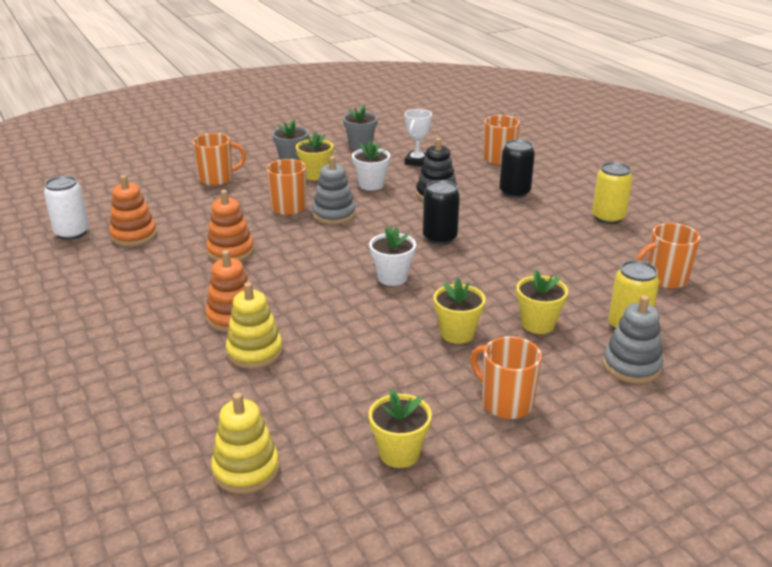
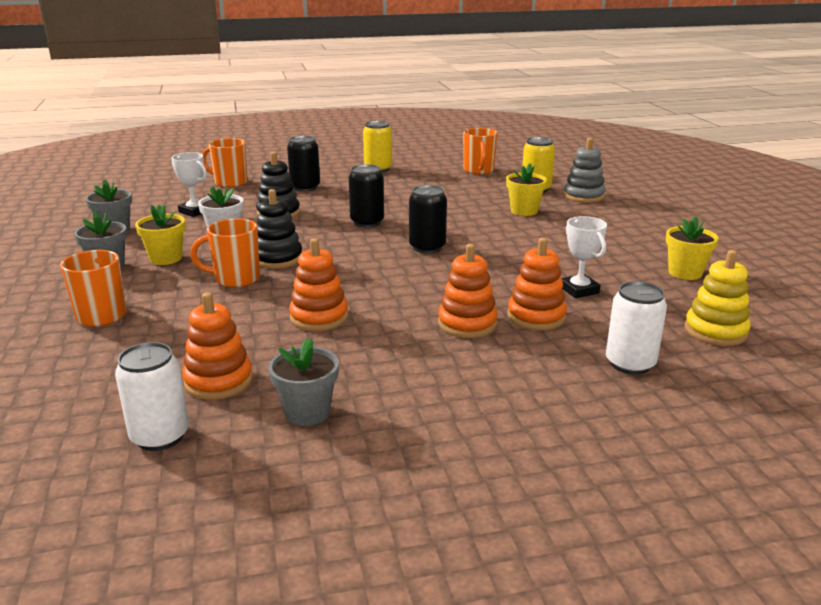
camera: 75 degrees left, 5 degrees down
yellow stacking toy [226,282,283,369] -> orange stacking toy [507,238,567,330]
grey stacking toy [312,156,356,225] -> black stacking toy [257,189,302,269]
white flower pot [369,226,416,286] -> black can [409,185,447,254]
yellow flower pot [433,278,486,344] -> none
orange mug [470,336,542,419] -> none
none -> grey flower pot [269,338,339,426]
none -> white trophy [561,216,607,298]
none -> white can [606,281,667,375]

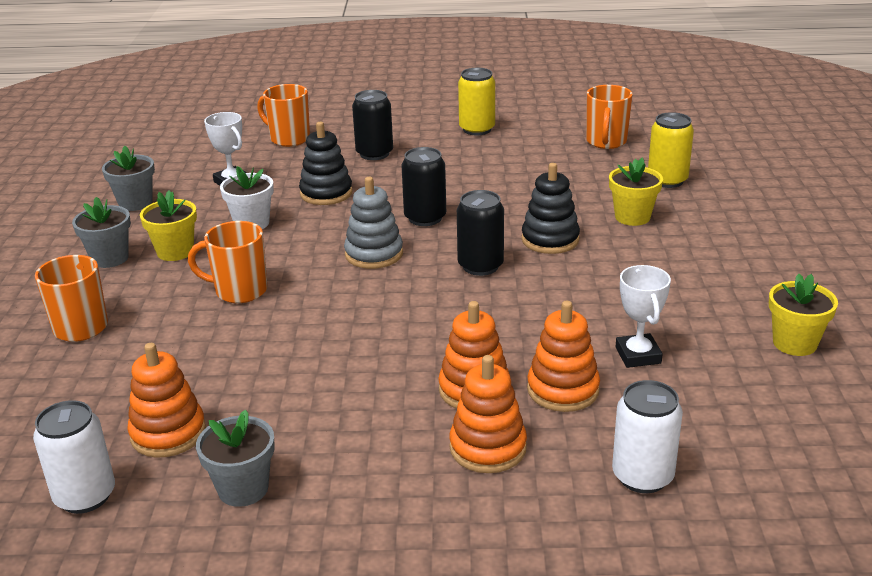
camera: 15 degrees right, 5 degrees up
black stacking toy [257,189,302,269] -> black stacking toy moved to [522,163,580,254]
orange stacking toy [289,238,348,331] -> orange stacking toy moved to [449,355,527,473]
grey stacking toy [564,138,606,203] -> grey stacking toy moved to [344,177,403,269]
yellow stacking toy [685,250,751,346] -> none

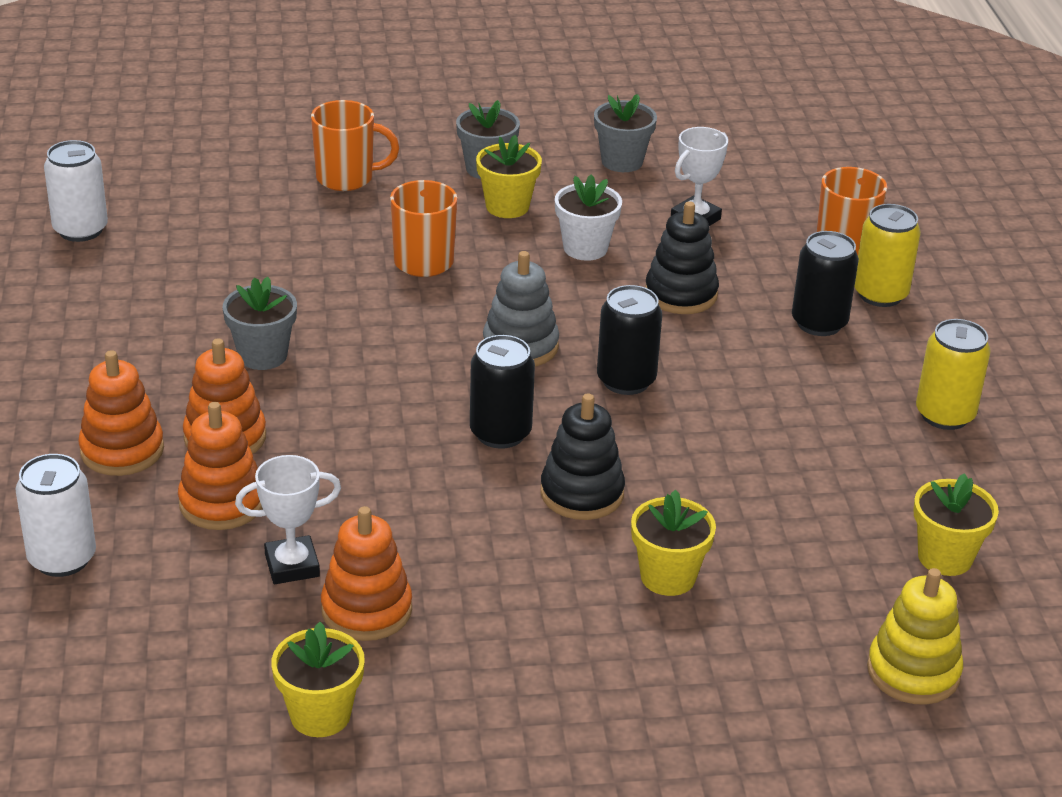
camera: 80 degrees right, 5 degrees up
orange stacking toy [127,343,206,457] -> orange stacking toy moved to [321,506,412,641]
grey flower pot [196,410,275,507] -> grey flower pot moved to [223,277,297,370]
orange mug [586,85,633,149] -> yellow flower pot [913,473,999,576]
yellow can [648,112,694,188] -> yellow can moved to [854,204,921,307]
none -> yellow stacking toy [867,568,963,705]

